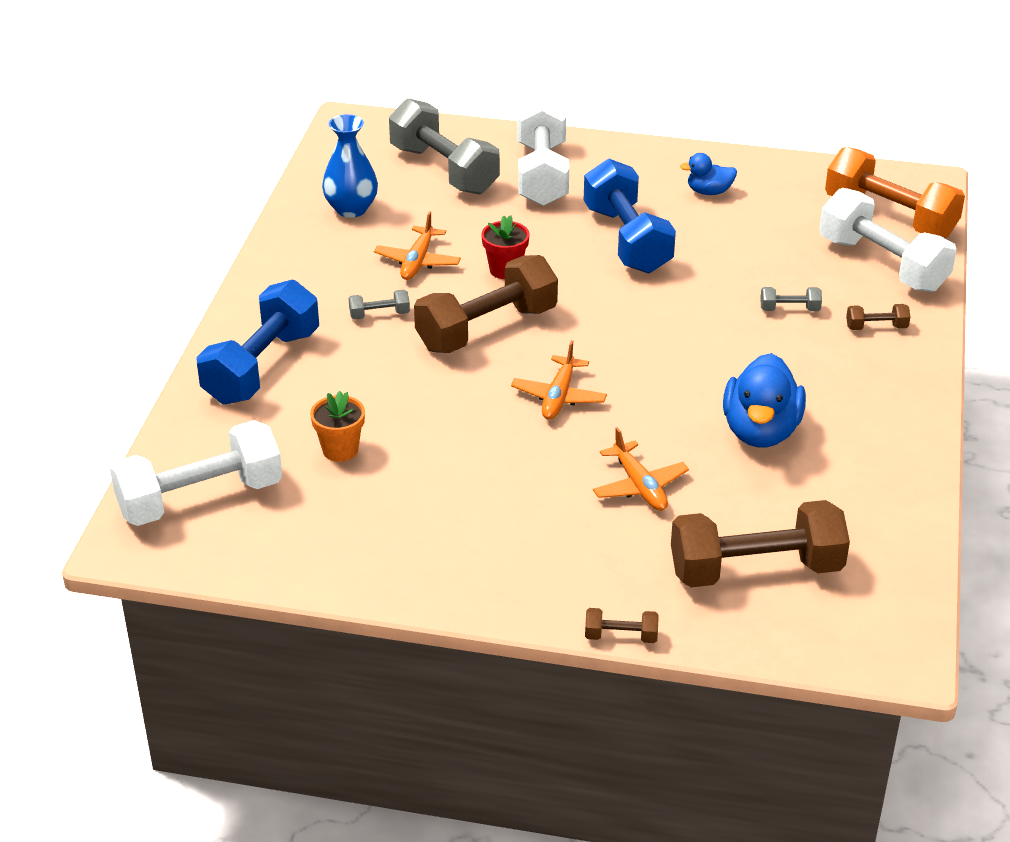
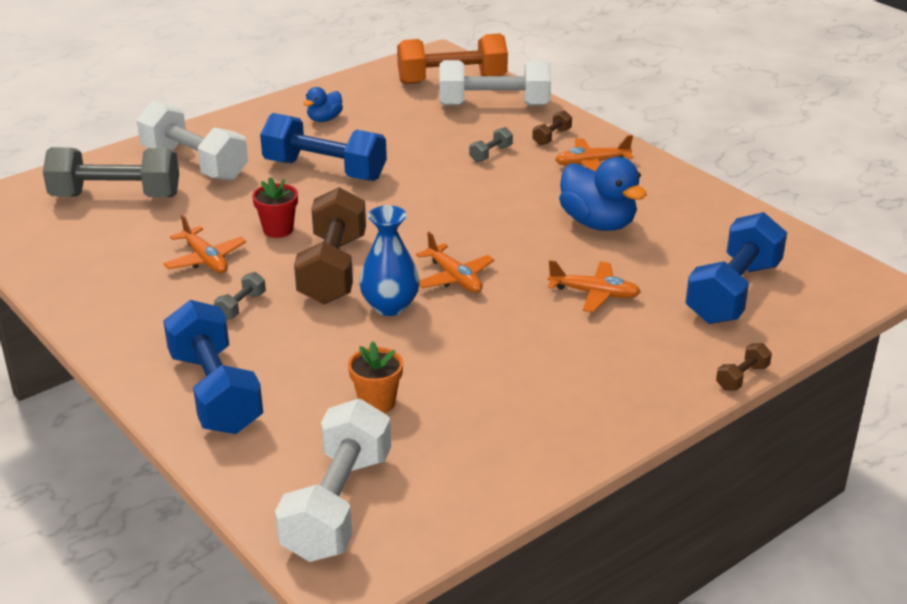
camera: 50 degrees left, 5 degrees down
blue vase [322,114,378,218] -> blue vase moved to [359,205,420,316]
brown dumbbell [671,500,850,587] -> blue dumbbell [685,212,787,324]
none -> orange plane [555,135,634,171]

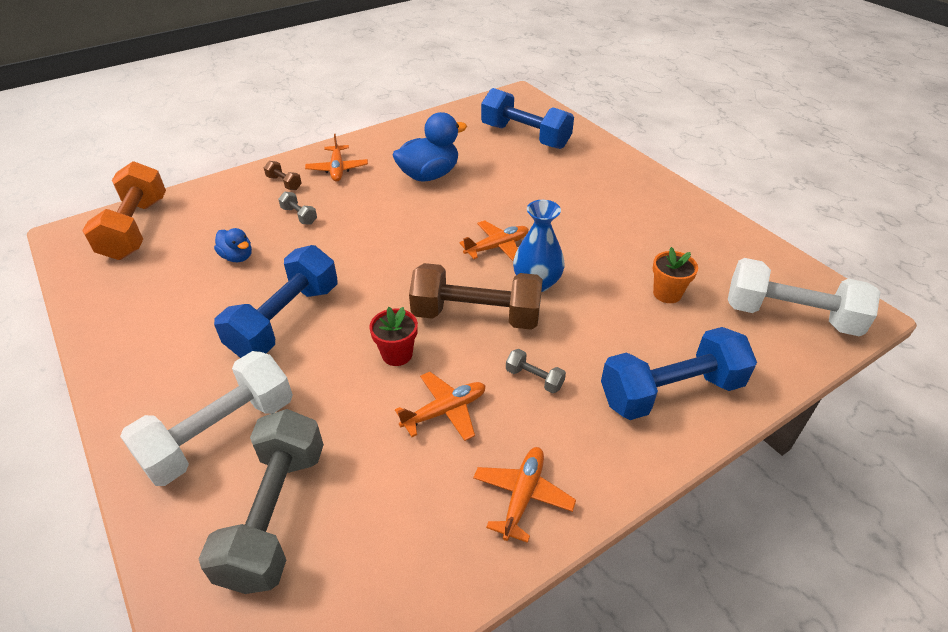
camera: 85 degrees left, 10 degrees up
blue duck [303,87,343,122] -> blue duck moved to [214,228,252,262]
white dumbbell [439,60,551,106] -> none
orange plane [548,260,641,312] -> orange plane moved to [473,447,576,543]
brown dumbbell [716,343,772,391] -> none

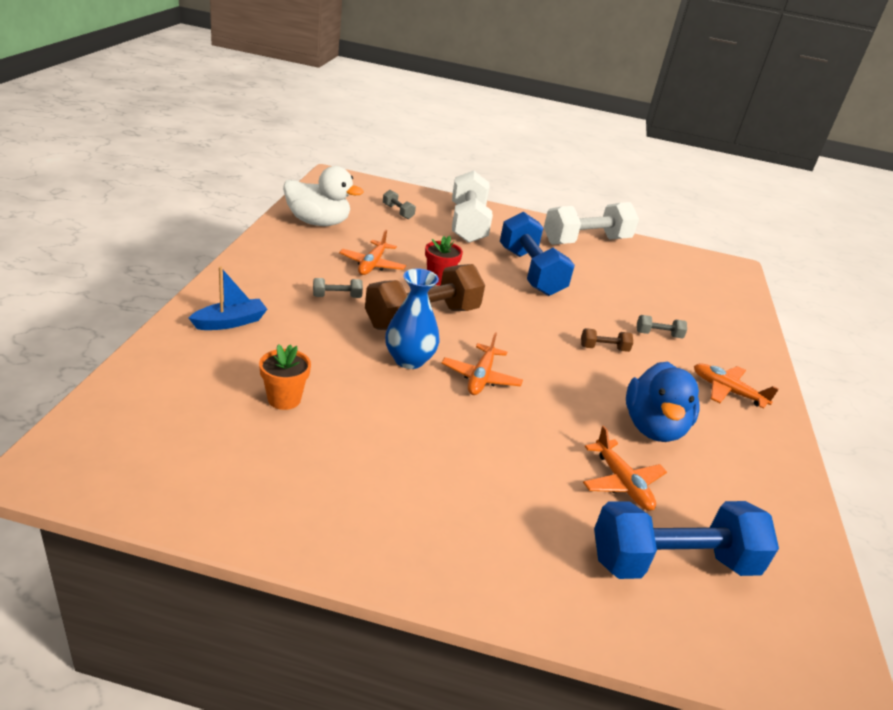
camera: 130 degrees right, 10 degrees down
orange dumbbell [82,161,166,260] -> none
grey dumbbell [199,409,324,594] -> grey dumbbell [383,190,416,219], size x0.42
blue duck [214,228,252,262] -> none
brown dumbbell [264,161,302,190] -> brown dumbbell moved to [581,328,633,352]
orange plane [473,447,576,543] -> orange plane moved to [583,426,667,511]
blue dumbbell [601,327,757,420] -> blue boat [189,266,267,330]
white dumbbell [728,258,880,336] -> white dumbbell moved to [544,202,639,245]
none -> white duck [283,166,363,226]

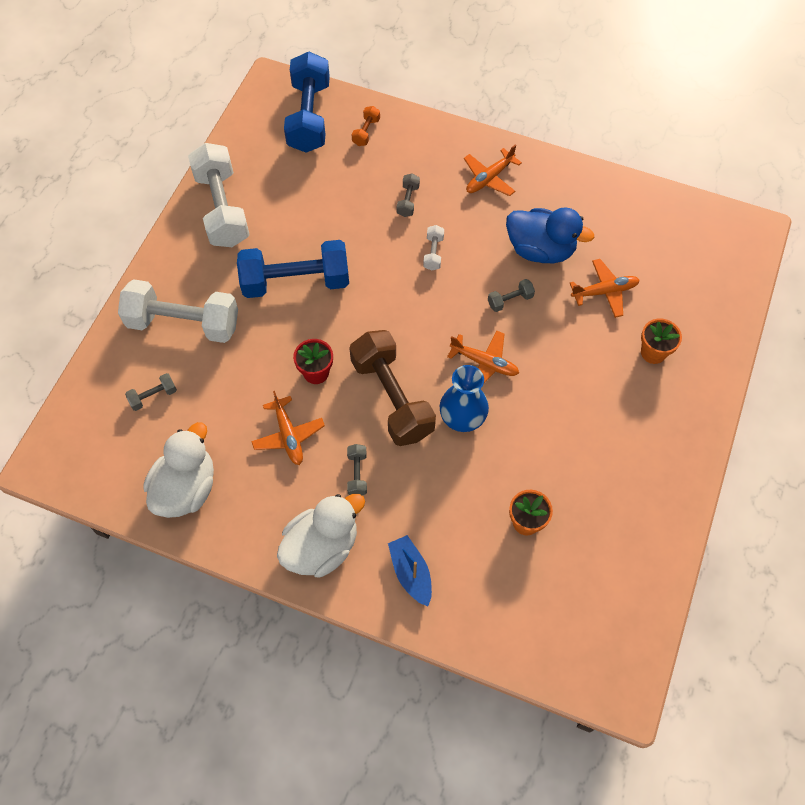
camera: 75 degrees left, 30 degrees up
orange plane [339,230,406,275] -> orange plane turned 45 degrees clockwise [251,391,325,465]
brown dumbbell [581,328,633,352] -> white dumbbell [423,225,444,271]
blue dumbbell [594,501,779,579] -> blue dumbbell moved to [284,52,330,152]
none -> white duck [277,494,365,577]
none -> orange dumbbell [352,106,380,146]
none -> grey dumbbell [488,279,535,312]
none -> orange flower pot [641,319,682,364]

